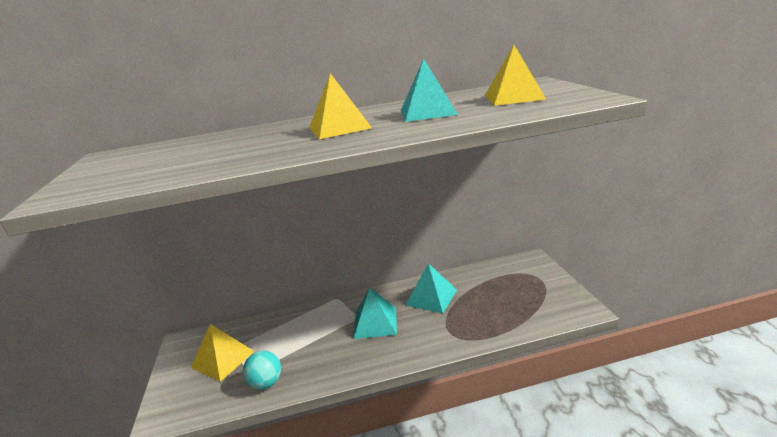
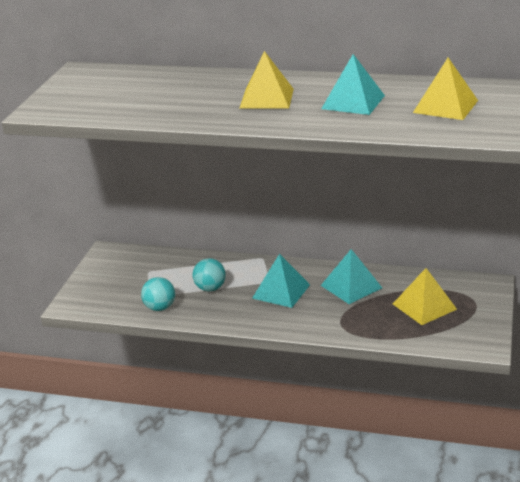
camera: 25 degrees right, 5 degrees up
yellow pyramid [191,324,255,382] -> yellow pyramid moved to [393,268,457,325]
none -> turquoise ball [193,258,226,291]

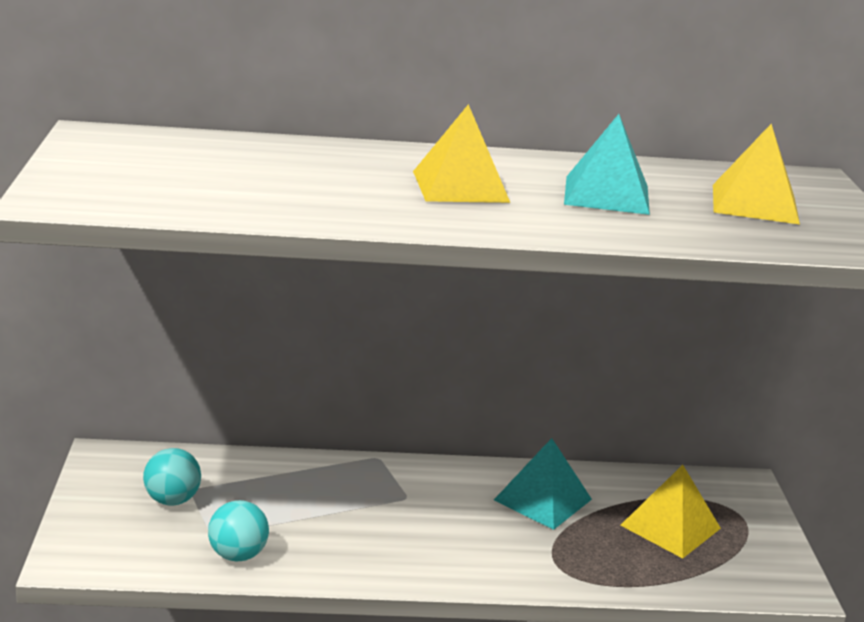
camera: 20 degrees left, 5 degrees down
turquoise ball [193,258,226,291] -> turquoise ball moved to [143,448,201,505]
turquoise pyramid [252,254,310,308] -> none

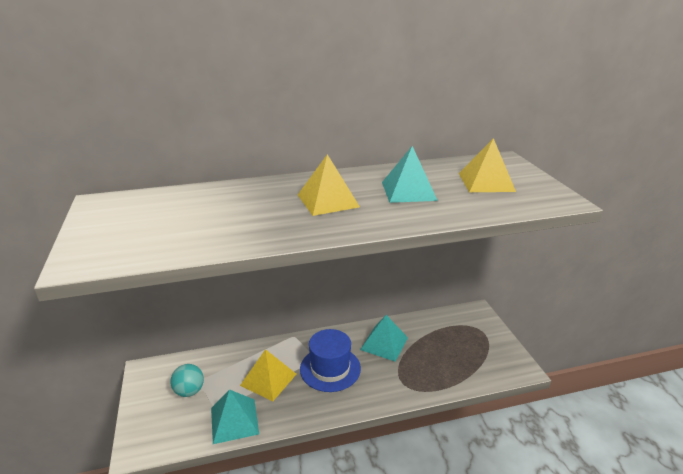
camera: 10 degrees left, 5 degrees up
turquoise ball [208,500,269,562] -> turquoise pyramid [211,389,259,444]
yellow pyramid [620,465,721,558] -> yellow pyramid moved to [240,349,296,401]
none -> blue hat [300,329,361,392]

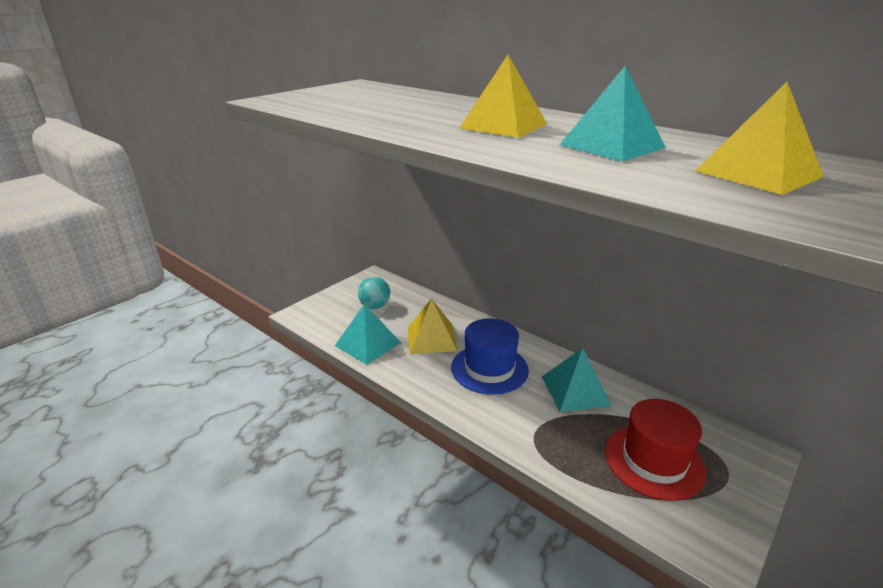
camera: 55 degrees right, 0 degrees up
none -> red hat [605,399,706,501]

